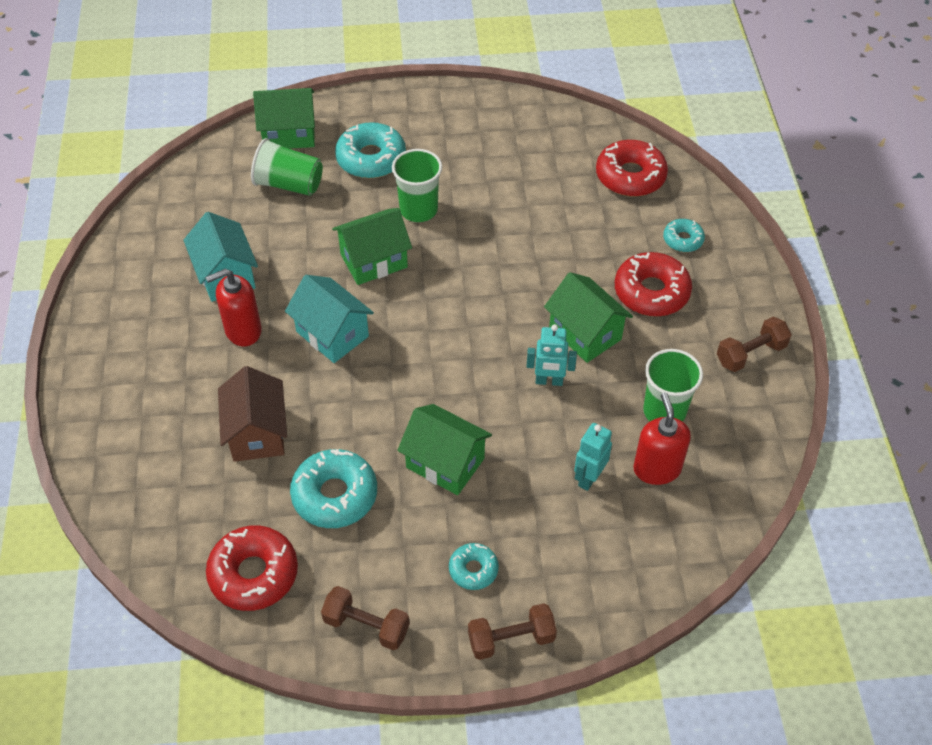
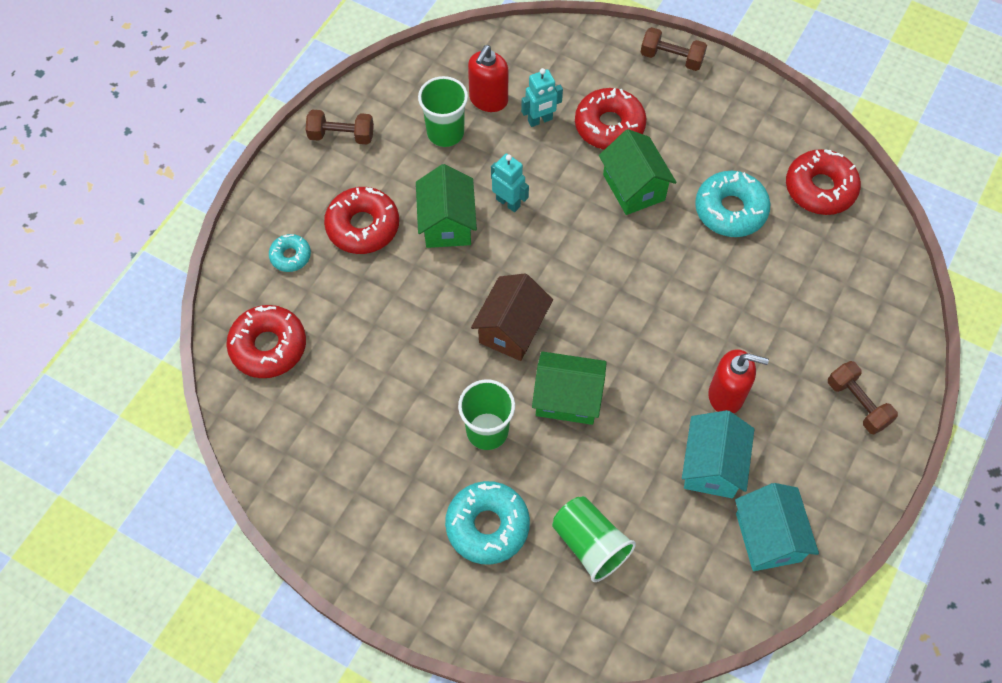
camera: 145 degrees left, 10 degrees up
brown house [218,366,287,462] -> brown house moved to [471,273,553,361]
green house [253,88,315,149] -> none
turquoise house [285,275,374,363] -> turquoise house moved to [735,483,819,571]
brown dumbbell [321,586,410,650] -> brown dumbbell moved to [828,361,898,434]
turquoise donut [449,543,499,590] -> none
none -> red donut [575,88,646,150]

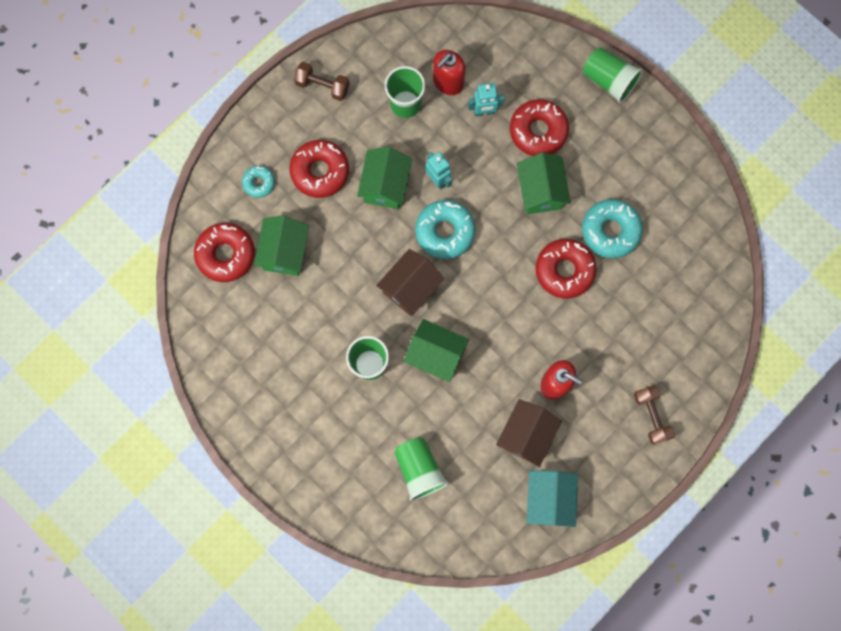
camera: 15 degrees right, 15 degrees up
turquoise donut [445,481,530,565] -> turquoise donut moved to [415,200,475,259]
brown dumbbell [640,27,707,71] -> green cup [583,47,643,103]
turquoise house [682,410,754,498] -> brown house [496,399,562,467]
red donut [786,149,861,215] -> red donut moved to [536,239,597,299]
none -> green house [254,215,309,276]

